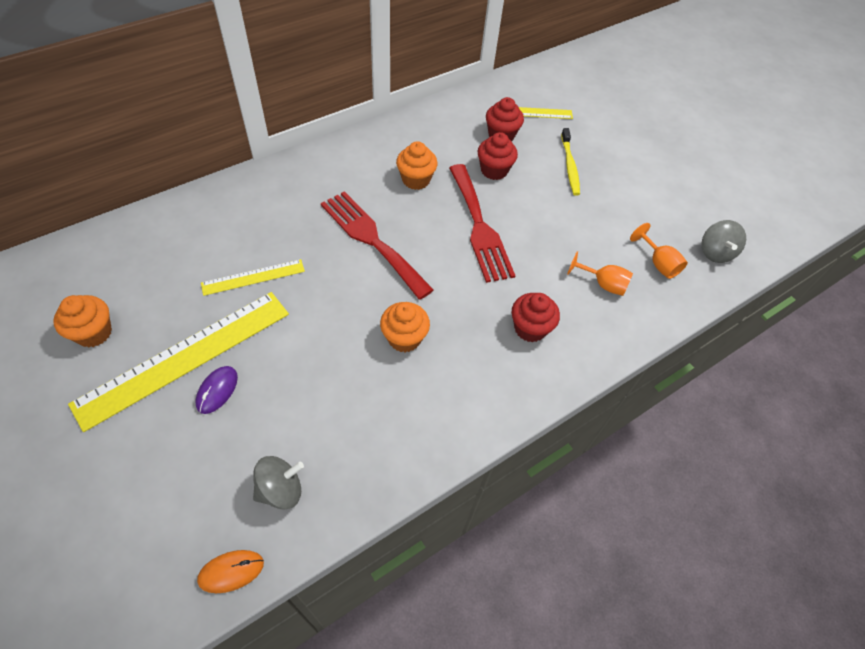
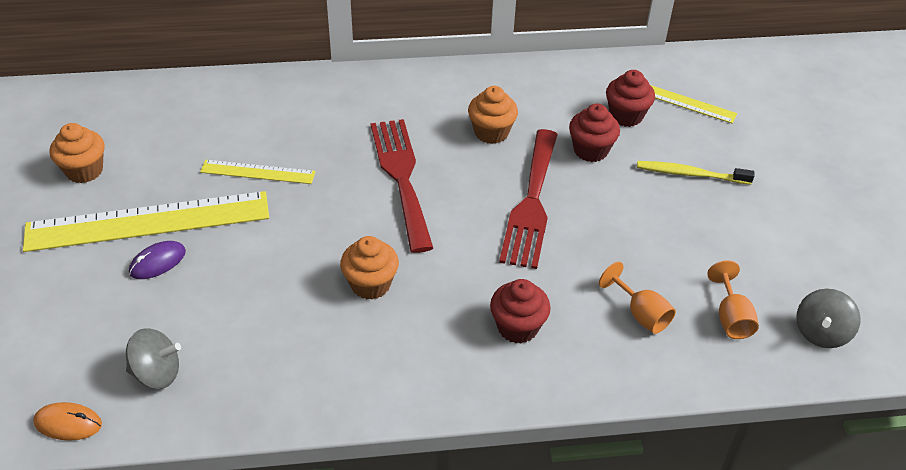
camera: 30 degrees right, 10 degrees down
yellow toothbrush [561,128,580,196] -> yellow toothbrush turned 75 degrees clockwise [637,161,755,185]

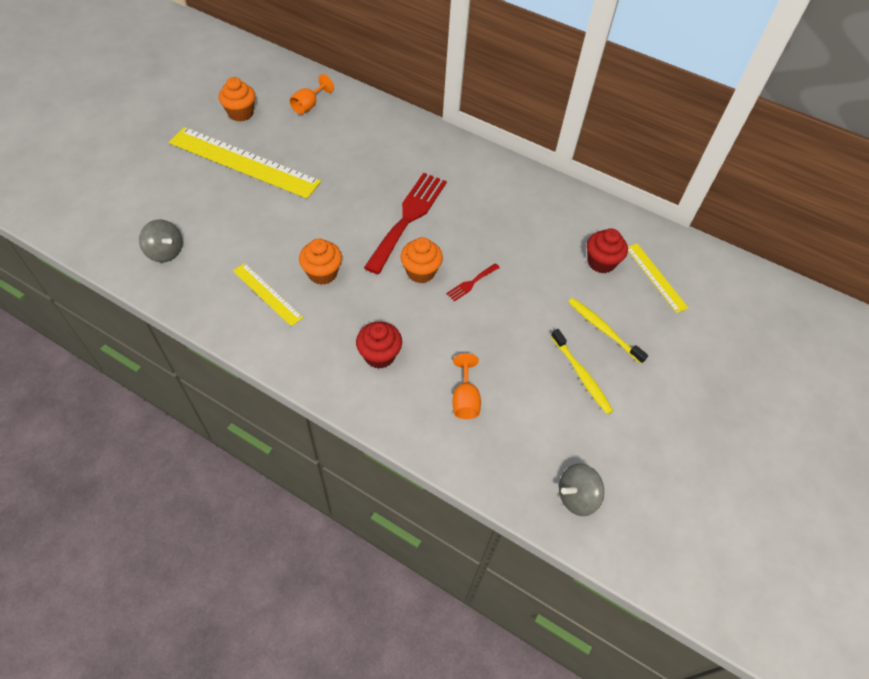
camera: 35 degrees right, 10 degrees up
orange mouse [33,402,102,441] -> none
purple mouse [129,241,186,279] -> none
yellow ruler [200,160,315,184] -> yellow ruler moved to [233,263,303,326]
orange cupcake [468,86,518,144] -> orange cupcake moved to [400,237,443,283]
red fork [499,129,558,269] -> red fork [446,263,500,302], size x0.42
red cupcake [569,104,620,162] -> none
orange goblet [707,260,759,339] -> orange goblet moved to [289,74,334,115]
none -> yellow toothbrush [551,329,613,414]

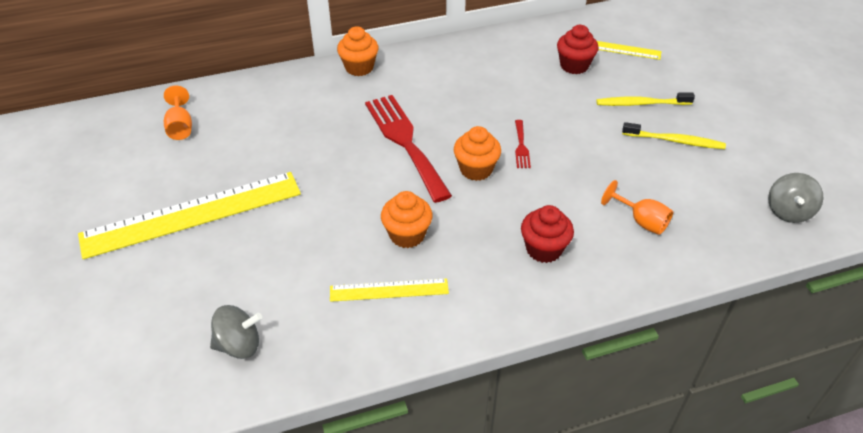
camera: 45 degrees left, 10 degrees down
orange cupcake [219,77,255,122] -> orange cupcake moved to [337,26,379,76]

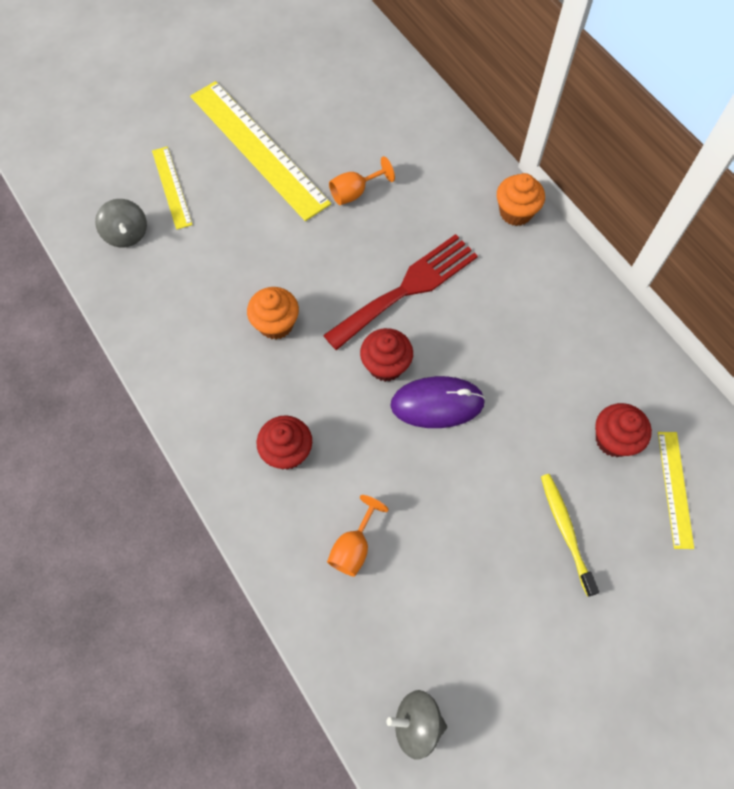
camera: 75 degrees right, 20 degrees up
orange goblet [164,85,192,140] -> orange goblet moved to [329,156,395,205]
yellow ruler [330,278,449,302] -> yellow ruler moved to [152,147,193,230]
orange cupcake [454,126,501,181] -> red cupcake [360,328,413,382]
red fork [515,120,531,168] -> purple mouse [390,376,485,428]
yellow toothbrush [622,122,726,149] -> none

